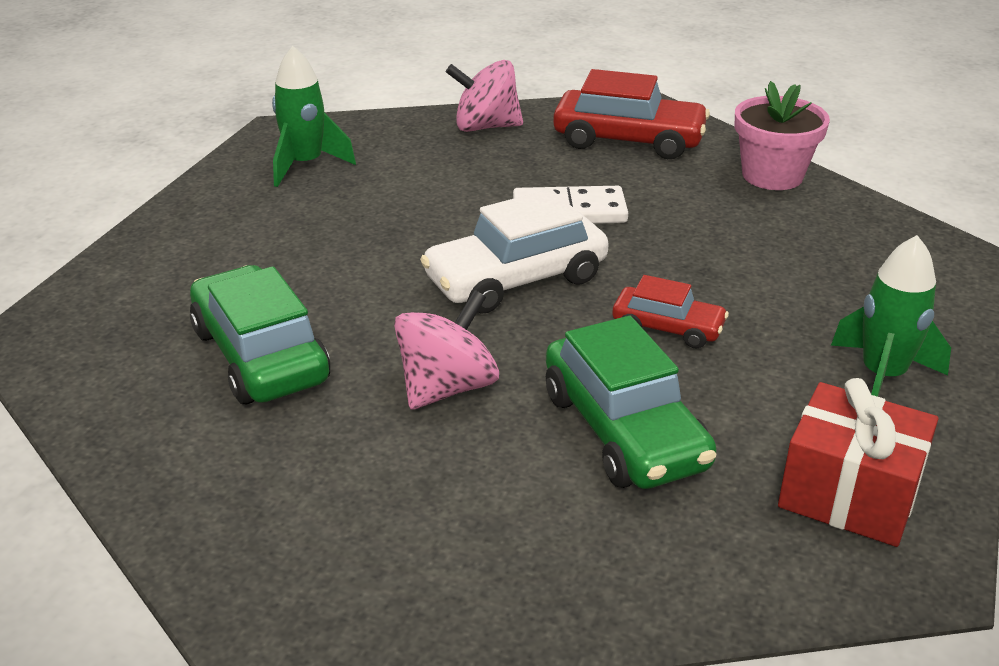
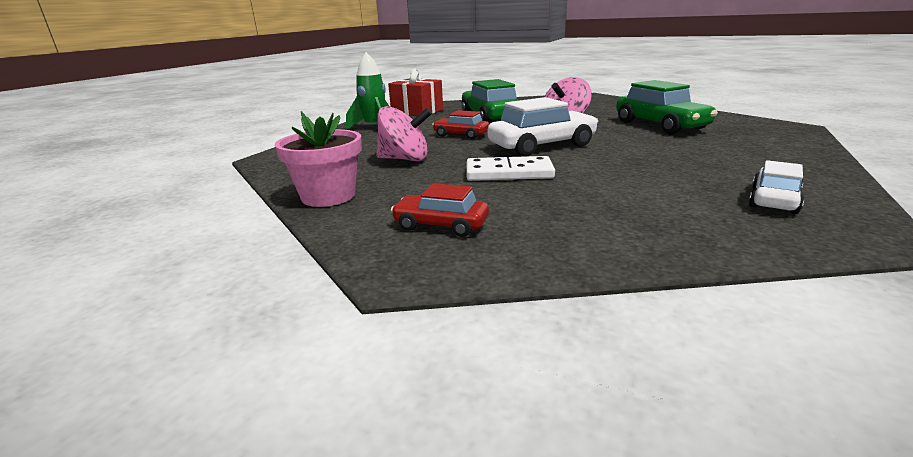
camera: 175 degrees left, 10 degrees down
green rocket [272,46,356,187] -> white car [749,160,804,214]
pink spinning top [446,60,523,132] -> pink spinning top moved to [376,106,432,161]
red car [553,69,710,159] -> red car [391,183,489,237], size x0.57

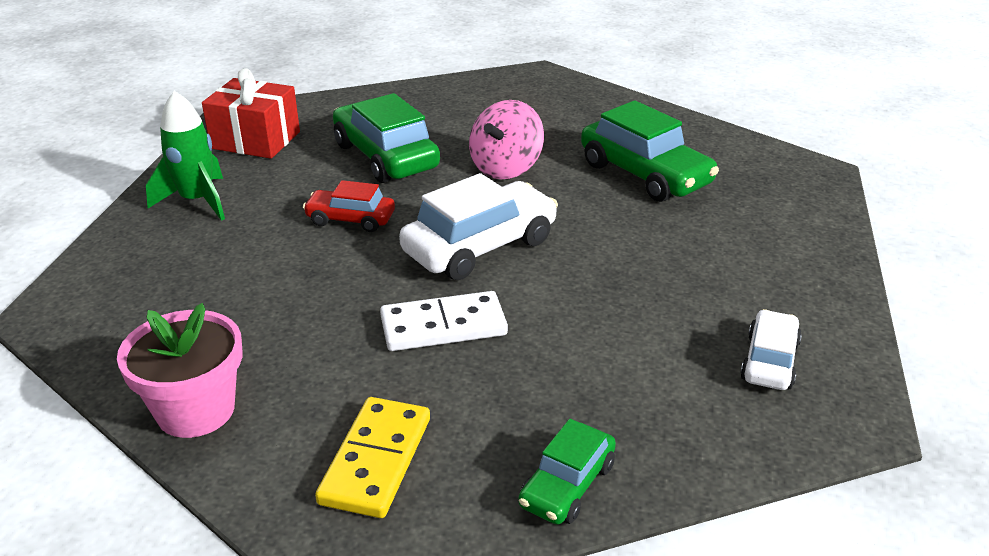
camera: 15 degrees left, 10 degrees up
pink spinning top [376,106,432,161] -> none
red car [391,183,489,237] -> yellow domino [315,397,430,518]
none -> green car [518,419,616,525]

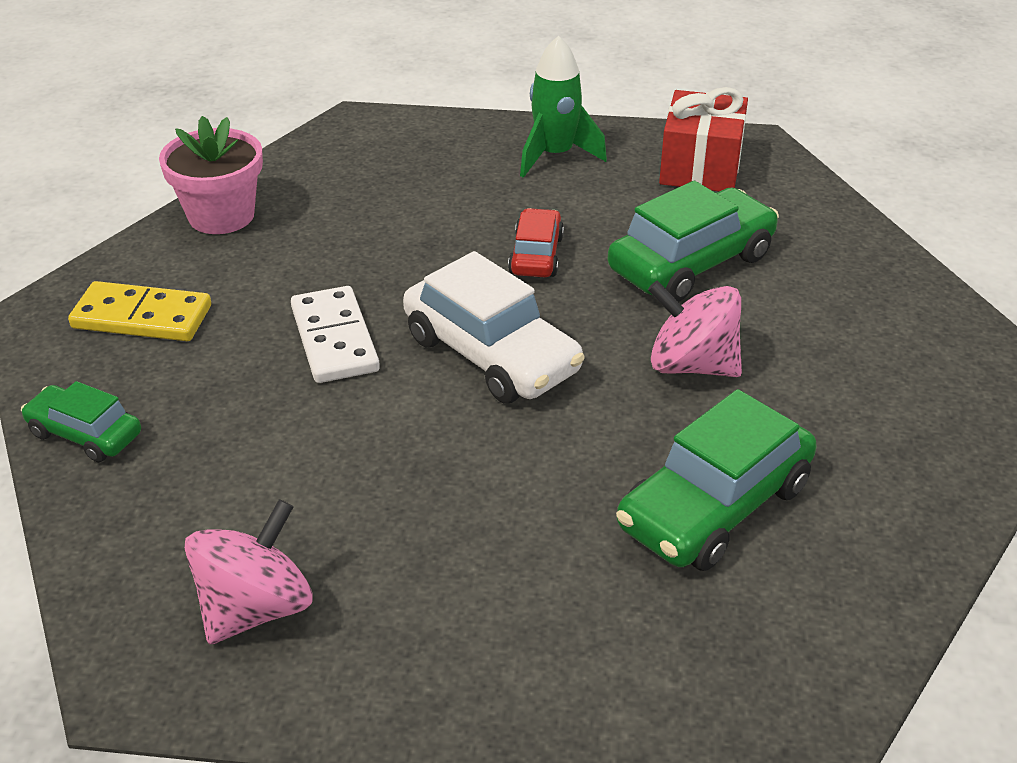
camera: 85 degrees right, 5 degrees up
white car [740,309,802,390] -> pink spinning top [184,499,313,644]

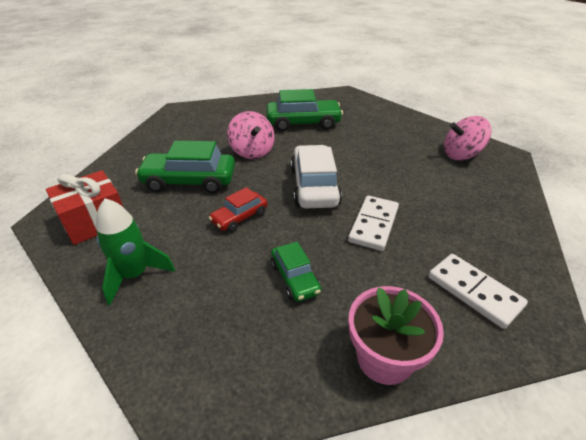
camera: 140 degrees left, 0 degrees up
green car [21,381,141,462] -> green car moved to [271,242,321,302]
yellow domino [68,281,211,341] -> white domino [428,254,528,329]

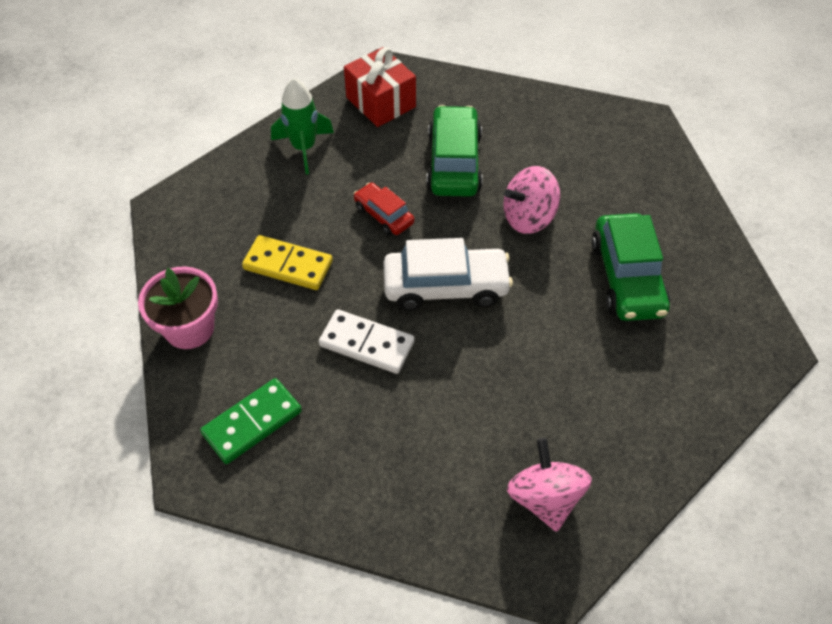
camera: 90 degrees right, 15 degrees up
green car [271,242,321,302] -> yellow domino [242,235,333,290]
white domino [428,254,528,329] -> green domino [200,378,302,464]

